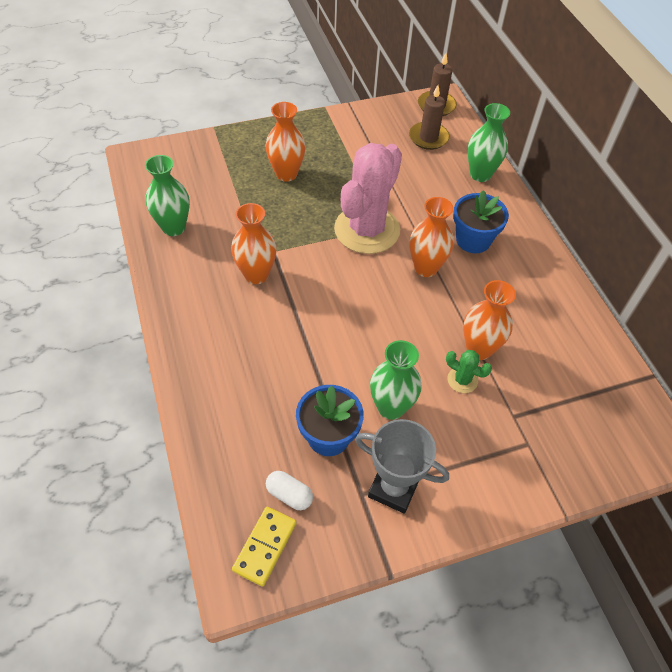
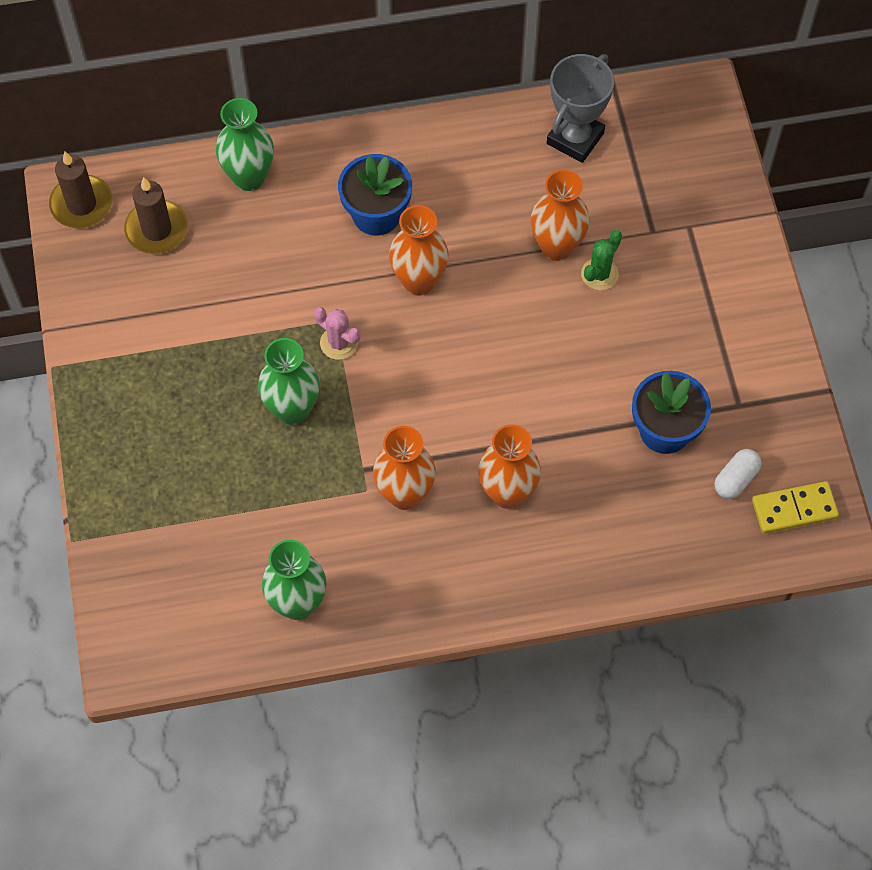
camera: 80 degrees left, 10 degrees up
yellow domino [232,507,297,586] -> yellow domino turned 45 degrees counterclockwise [752,481,839,534]
orange vase [265,102,306,182] -> orange vase moved to [478,424,541,509]
pink cactus [334,143,402,254] -> pink cactus [314,307,361,360], size x0.40
grey trophy [355,419,449,514] -> grey trophy moved to [547,54,614,163]
green vase [370,340,422,420] -> green vase moved to [258,338,320,425]

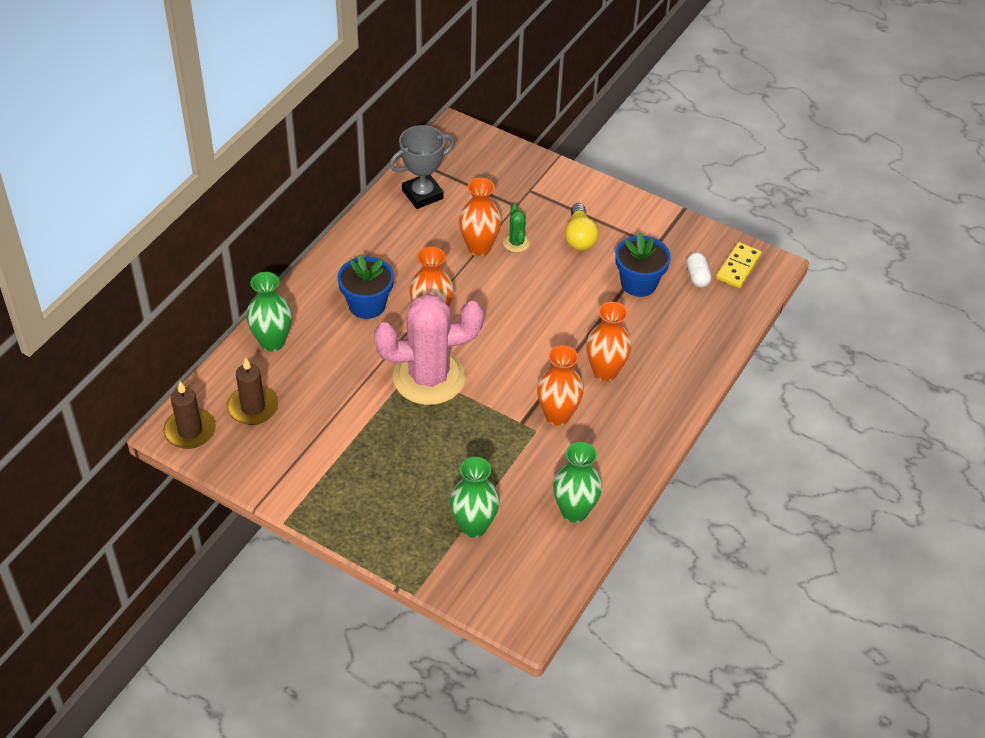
camera: 50 degrees left, 15 degrees down
green vase [258,338,320,425] -> green vase moved to [450,457,499,538]
pink cactus [314,307,361,360] -> pink cactus [374,294,484,405], size x2.49
grey trophy [547,54,614,163] -> grey trophy turned 75 degrees clockwise [389,125,455,209]
none -> yellow light bulb [565,203,599,250]

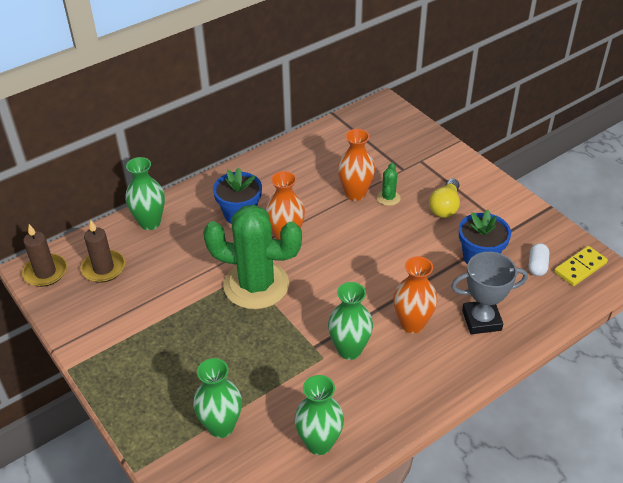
camera: 25 degrees right, 5 degrees down
pink cactus [374,294,484,405] -> green cactus [203,205,302,309]
grey trophy [389,125,455,209] -> grey trophy moved to [451,252,528,334]
orange vase [537,345,584,426] -> green vase [328,282,373,360]

